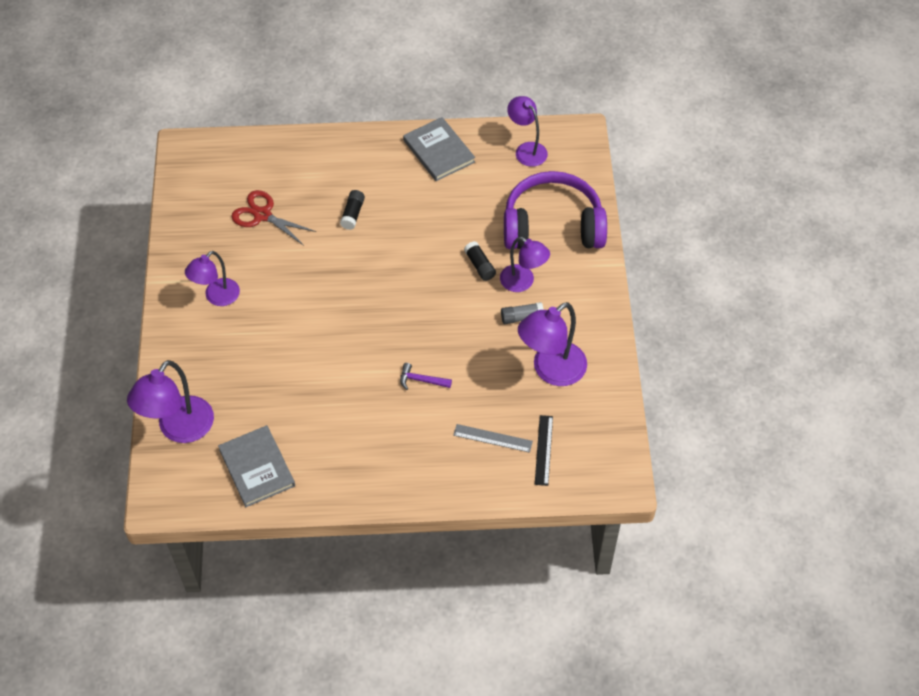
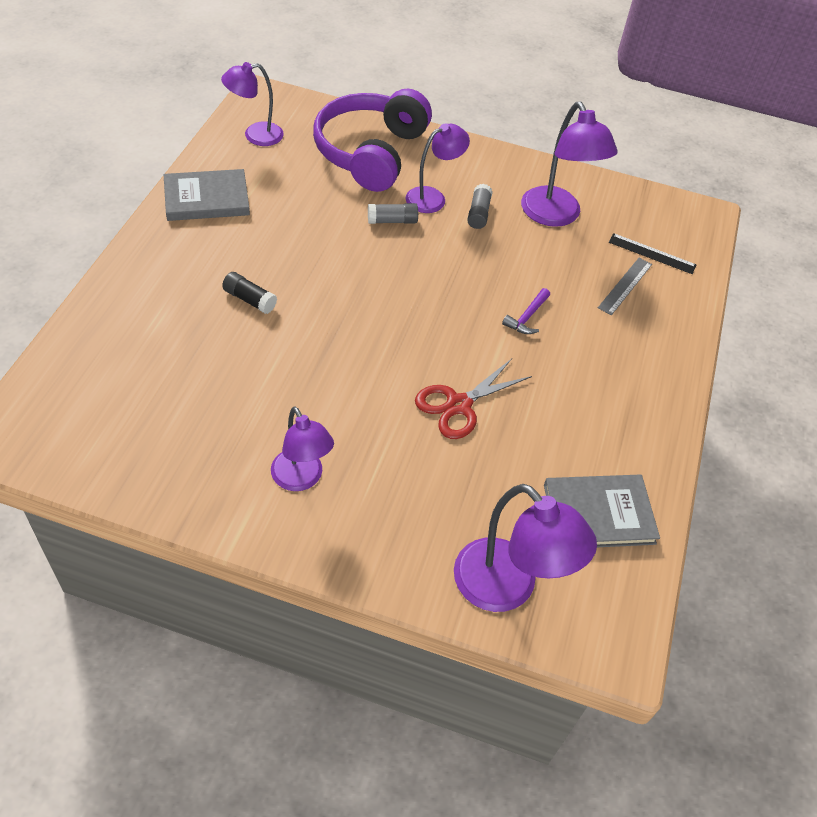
camera: 75 degrees left, 5 degrees down
red scissors [232,190,316,246] -> red scissors moved to [415,359,532,439]
black glue stick [464,241,496,281] -> grey glue stick [368,203,418,224]

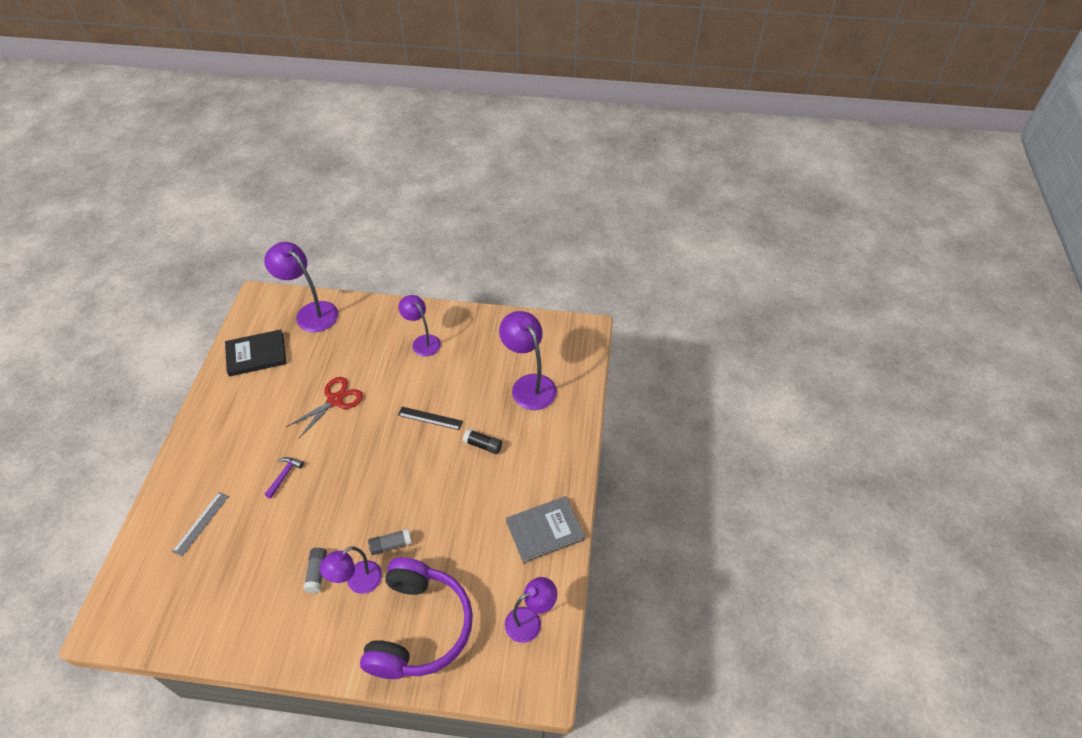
camera: 175 degrees right, 0 degrees up
purple lamp [521,102,618,227] -> purple lamp moved to [499,311,557,410]
grey book [544,475,660,547] -> black book [225,329,287,377]
black ruler [609,233,696,274] -> black ruler moved to [398,407,463,430]

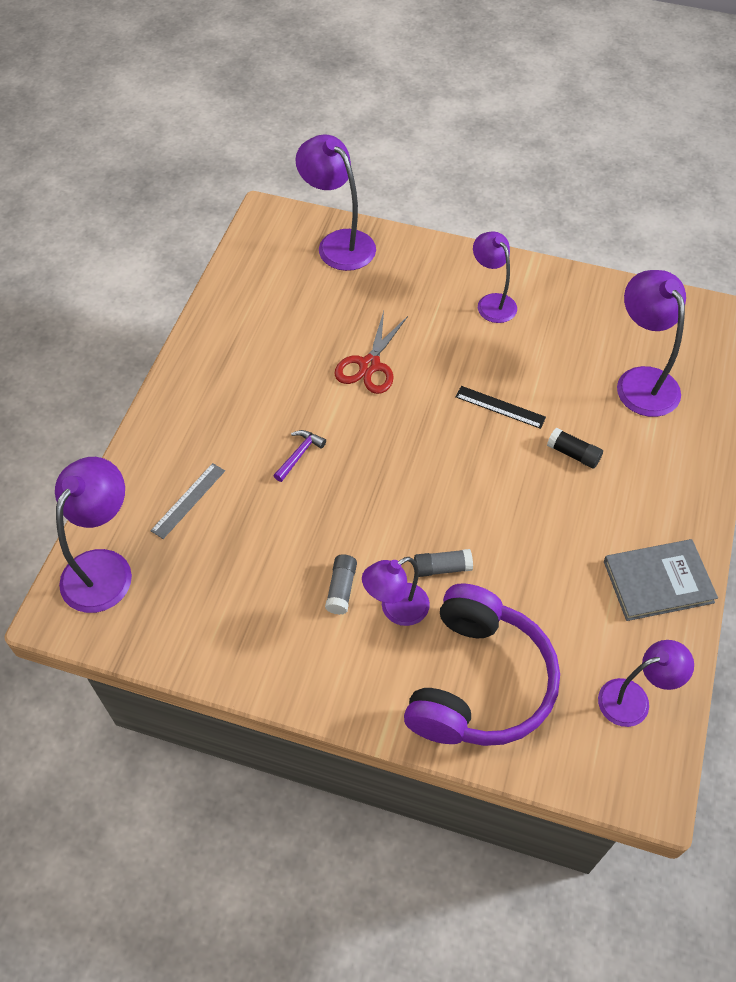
camera: 10 degrees right, 5 degrees up
black book [225,329,287,377] -> none
red scissors [286,377,363,438] -> red scissors turned 150 degrees clockwise [335,311,408,394]
none -> purple lamp [55,457,132,613]

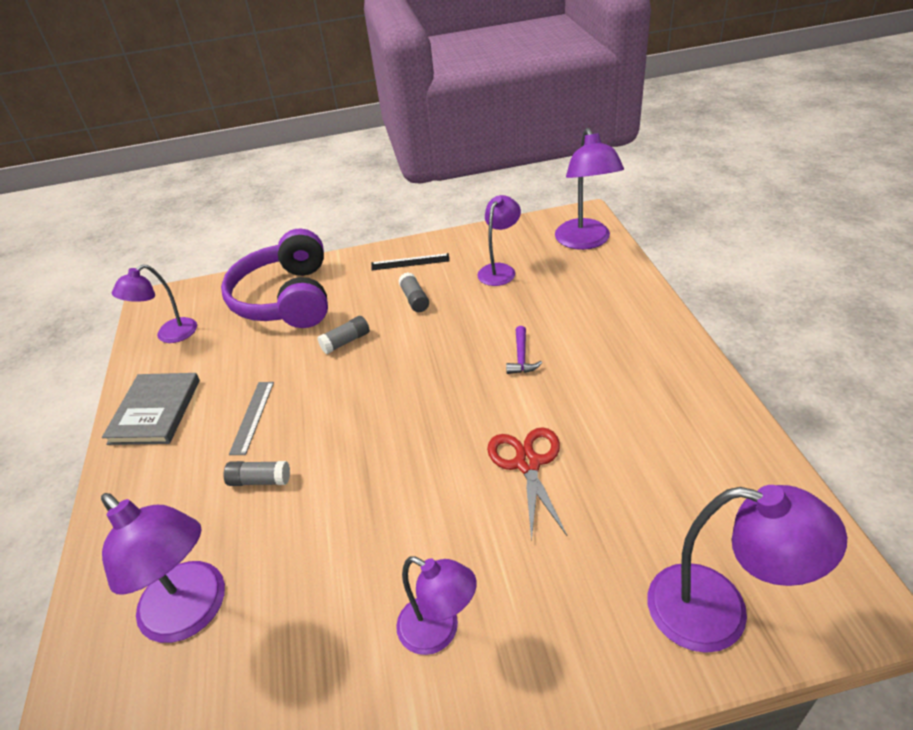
camera: 155 degrees right, 15 degrees down
grey ruler [150,463,225,539] -> grey ruler moved to [229,382,274,455]
purple lamp [362,557,430,626] -> purple lamp moved to [477,195,521,286]
black ruler [455,386,546,429] -> black ruler moved to [371,253,449,270]
black glue stick [547,428,603,469] -> grey glue stick [224,461,290,486]
grey book [604,539,718,621] -> grey book turned 45 degrees counterclockwise [102,373,200,445]

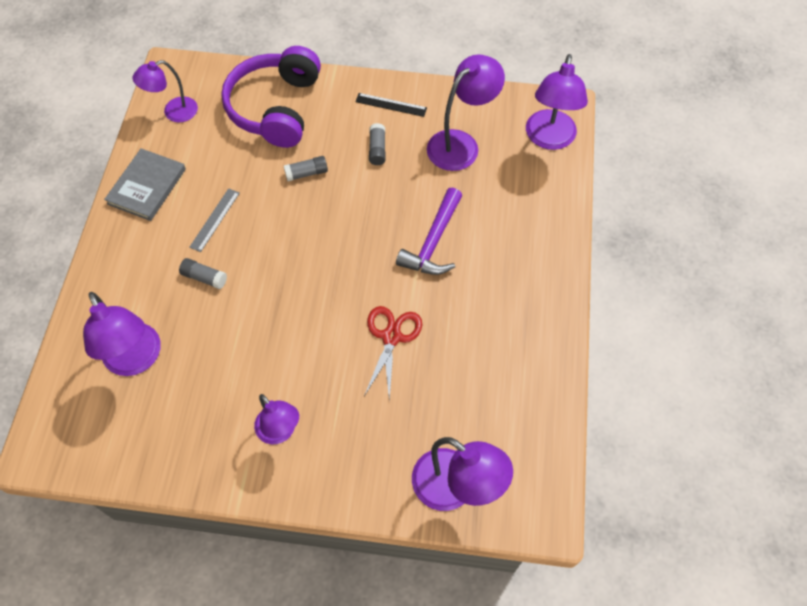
camera: 15 degrees right, 20 degrees up
purple lamp [477,195,521,286] -> purple lamp [427,54,505,171], size x1.51
purple hammer [506,326,542,374] -> purple hammer [396,188,462,275], size x1.90

